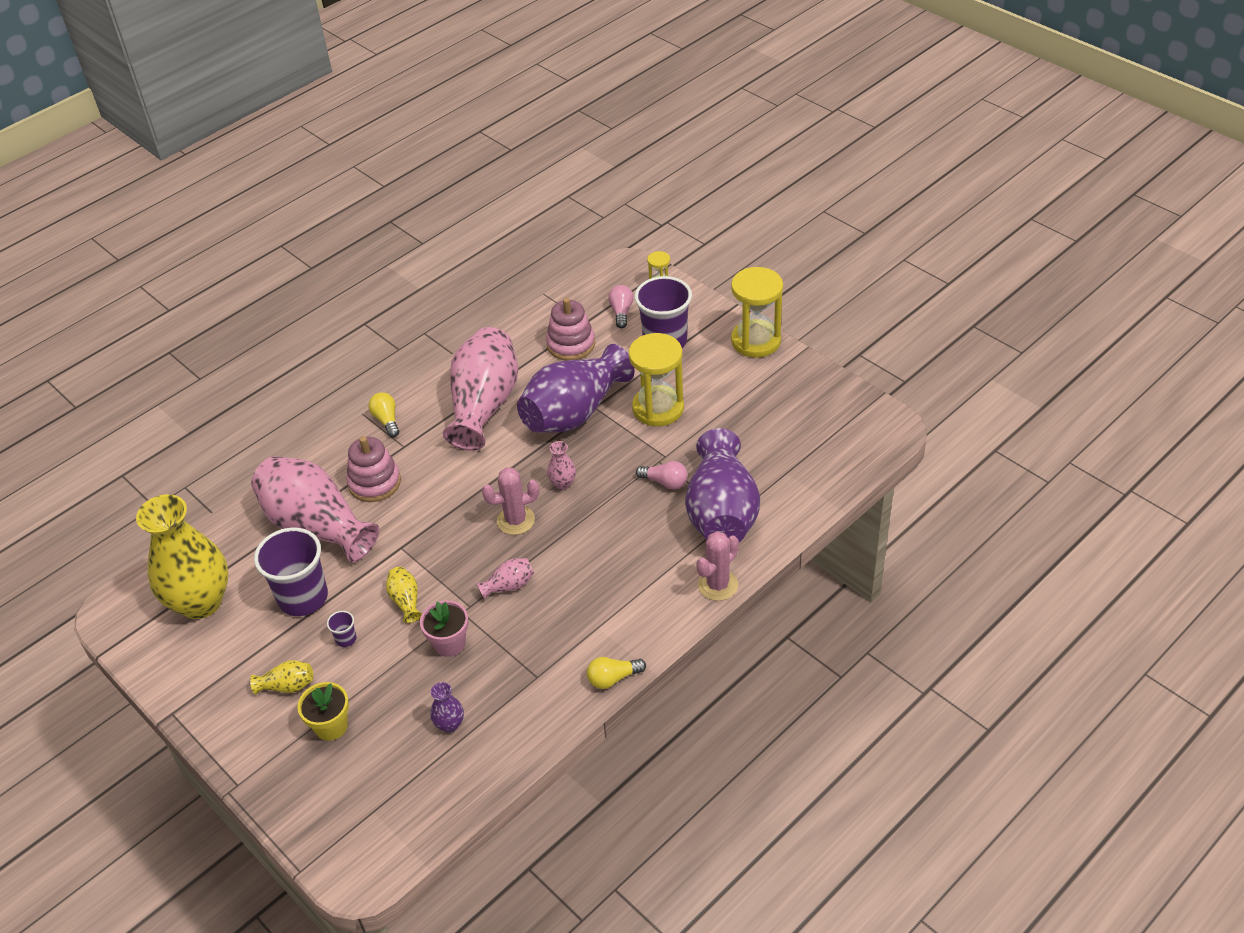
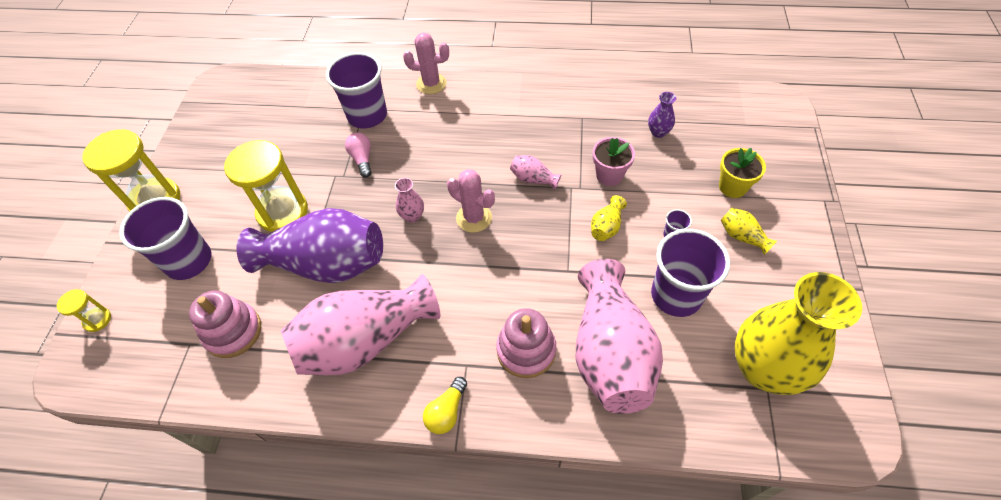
camera: 130 degrees left, 10 degrees up
yellow light bulb [587,657,646,689] -> none
pink light bulb [608,285,634,329] -> none
purple vase [685,428,760,542] -> purple cup [326,52,387,128]

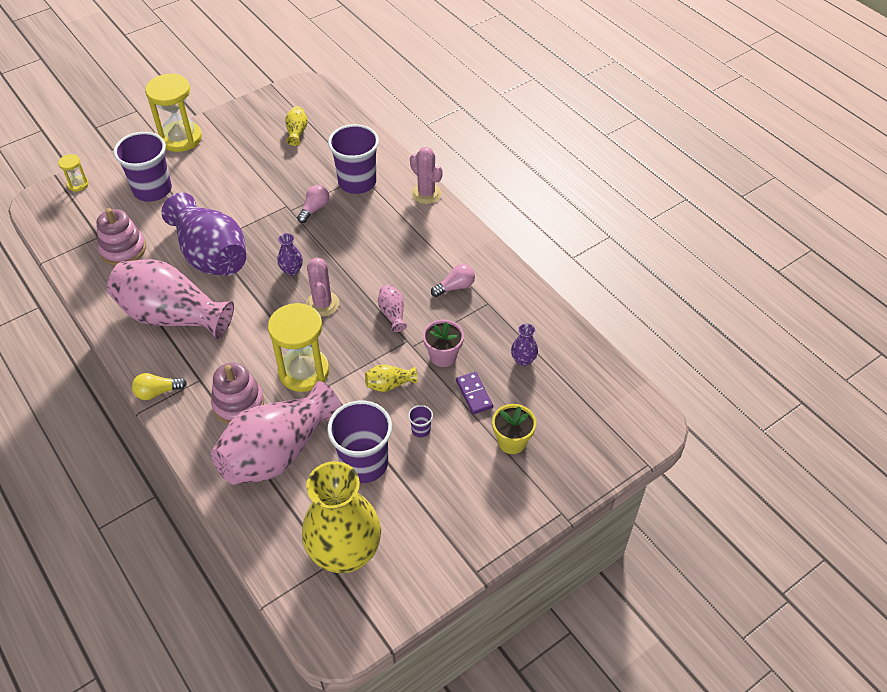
camera: 45 degrees right, 5 degrees down
yellow hourglass [224,140,308,232] -> yellow hourglass moved to [268,303,329,392]
pink vase [395,178,424,223] -> purple vase [278,233,303,276]
yellow vase [721,208,777,255] -> yellow vase moved to [285,106,308,146]
none -> pink light bulb [431,264,475,297]
none -> purple domino [456,372,493,414]

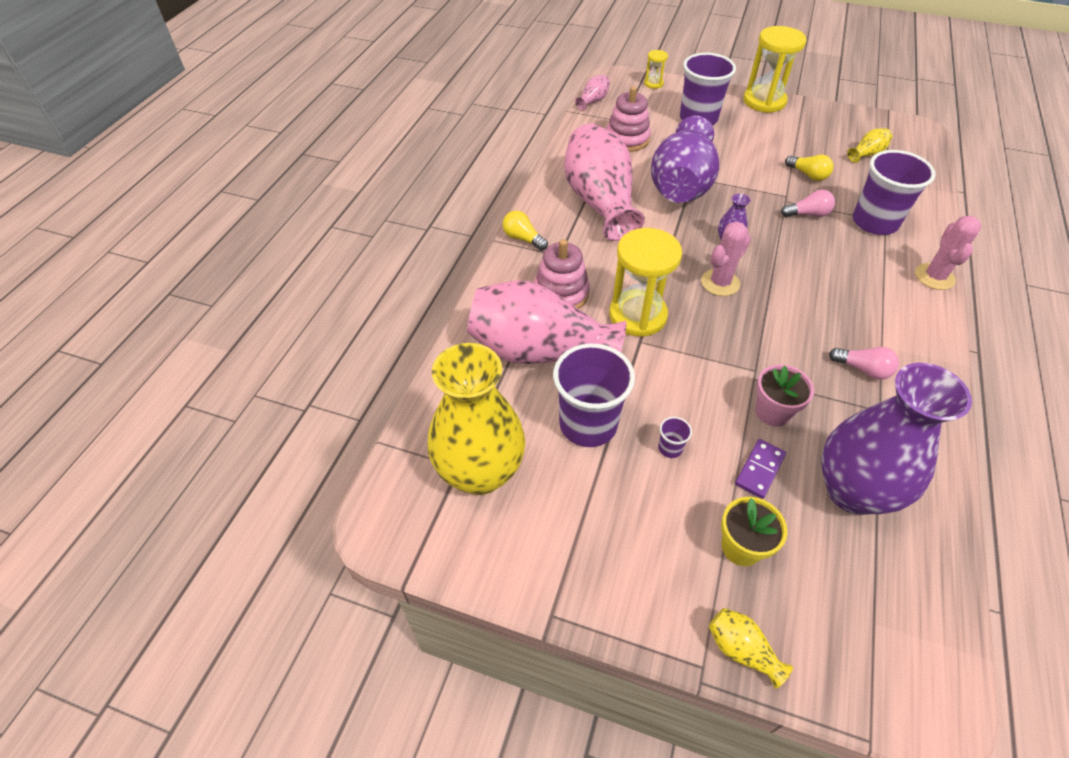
camera: 55 degrees right, 0 degrees up
yellow vase [365,364,417,392] -> yellow vase moved to [709,608,793,689]
pink vase [378,285,407,332] -> pink vase moved to [575,75,610,111]
purple vase [511,323,538,366] -> purple vase [821,363,972,515], size x2.47
none -> yellow light bulb [785,155,833,181]

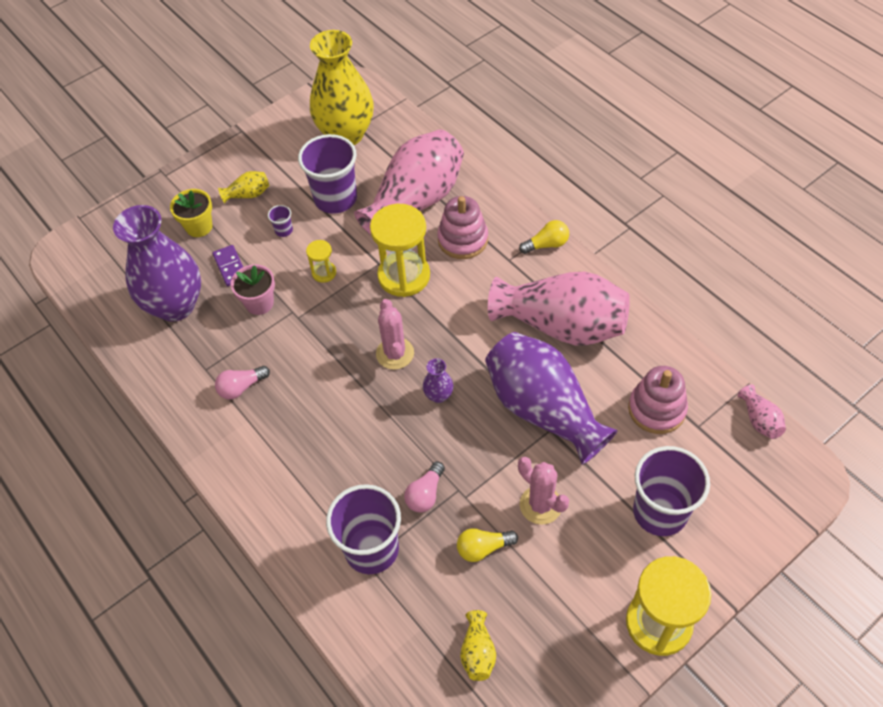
camera: 125 degrees right, 5 degrees up
yellow hourglass [644,50,668,89] -> yellow hourglass moved to [306,240,336,283]
yellow vase [709,608,793,689] -> yellow vase moved to [218,171,269,203]
pink cactus [915,216,981,290] -> pink cactus moved to [518,457,569,525]

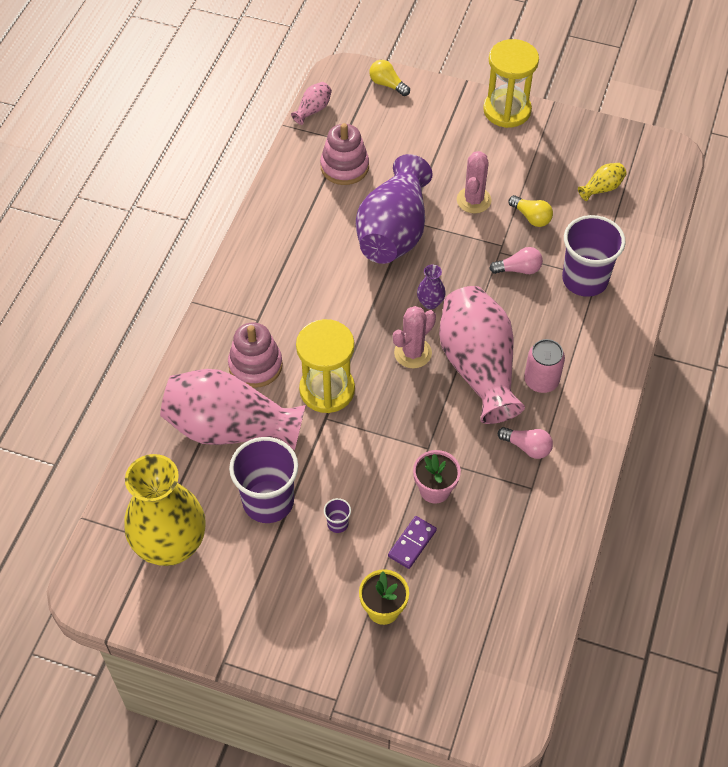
camera: 125 degrees left, 0 degrees up
purple vase [113,205,201,322] -> none
yellow vase [218,171,269,203] -> none
yellow hourglass [306,240,336,283] -> none
pink vase [488,272,630,346] -> pink vase moved to [439,286,525,424]
yellow light bulb [519,220,569,254] -> yellow light bulb moved to [369,60,410,96]
purple cup [633,446,710,536] -> none
none -> pink can [524,339,565,393]

